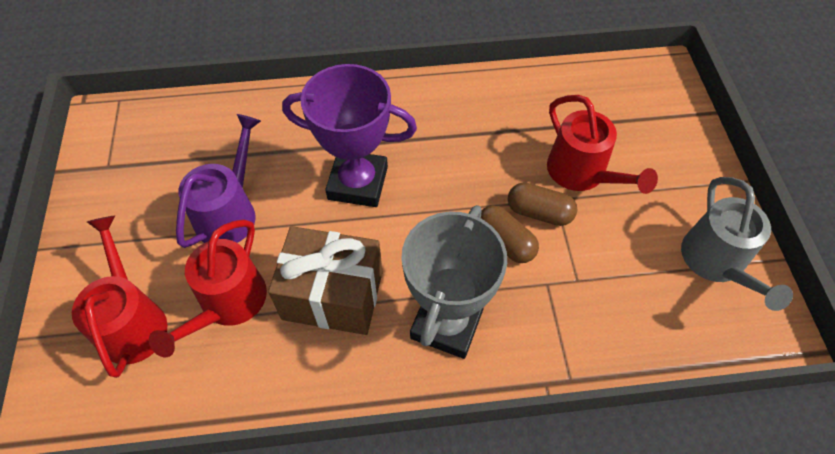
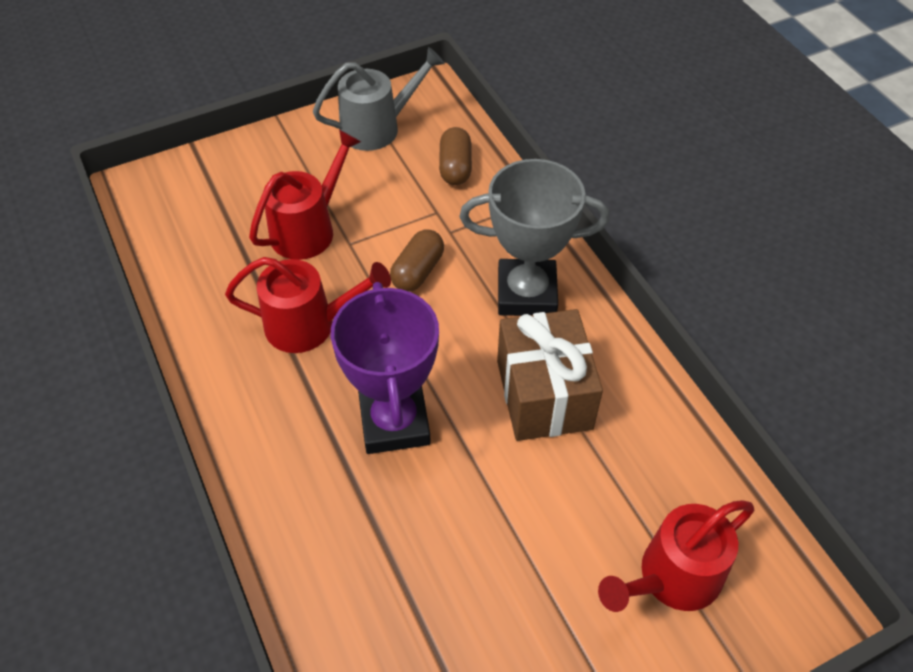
camera: 110 degrees left, 5 degrees down
red watering can [149,220,267,357] -> red watering can moved to [225,257,391,353]
purple watering can [176,114,261,248] -> none
brown capsule [508,183,577,226] -> brown capsule moved to [439,127,472,185]

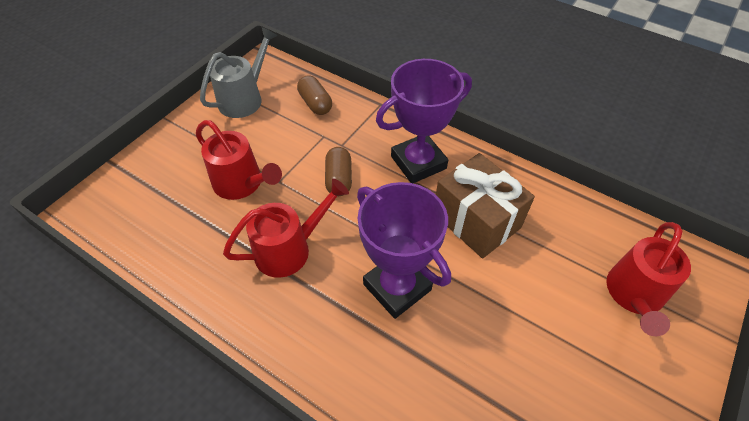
camera: 30 degrees left, 0 degrees up
red watering can [249,130,361,260] -> red watering can turned 120 degrees clockwise [196,120,282,200]
grey trophy [460,159,610,316] -> purple trophy [376,59,472,183]

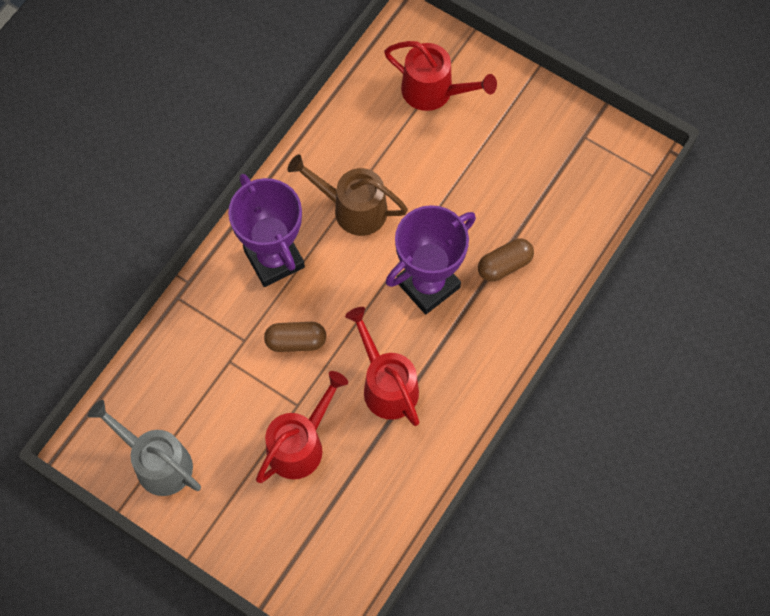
camera: 90 degrees left, 15 degrees up
brown capsule [297,75,332,115] -> brown capsule moved to [478,239,534,282]
brown gift [436,153,535,258] -> brown watering can [287,154,408,236]

